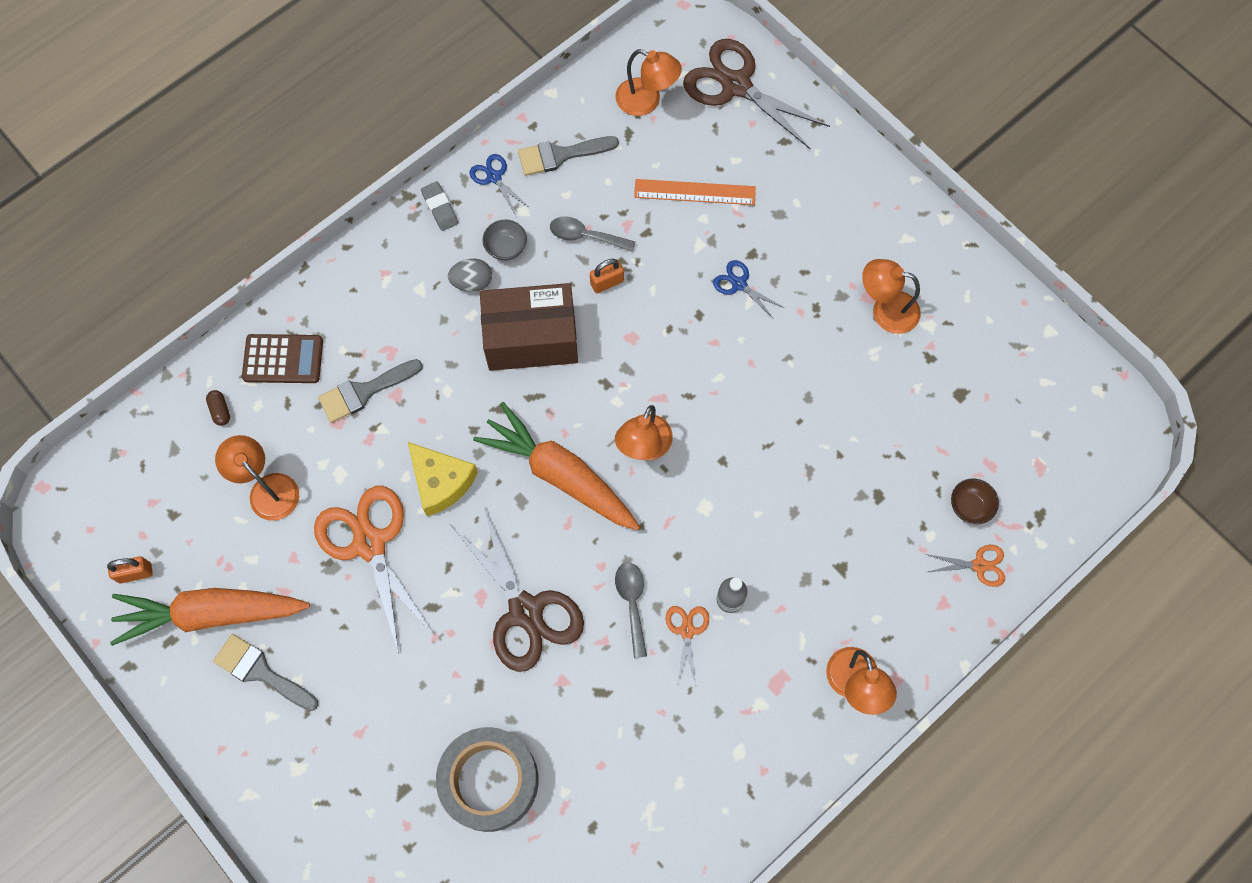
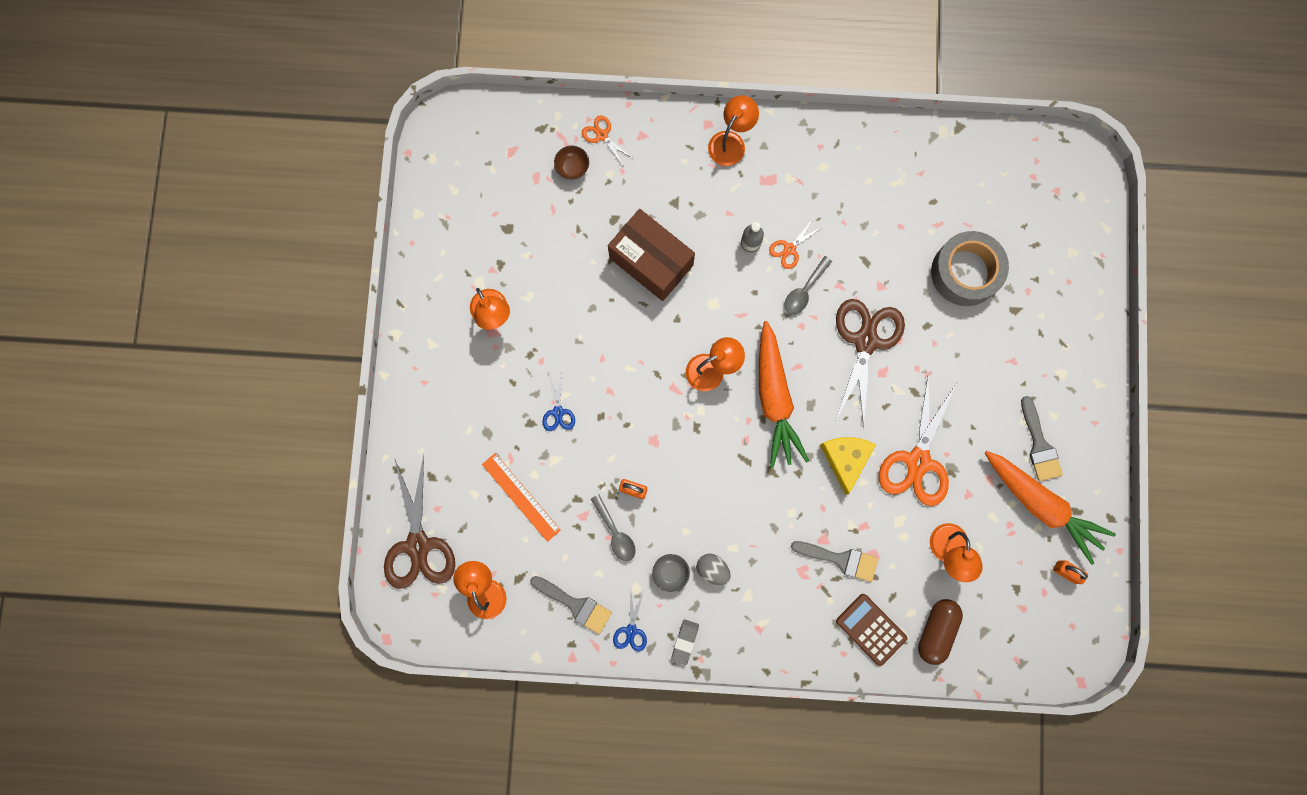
camera: 135 degrees left, 10 degrees up
brown capsule [206,390,230,426] -> brown capsule [918,599,963,665], size x2.14
brown box [480,283,578,371] -> brown box moved to [608,209,695,301]

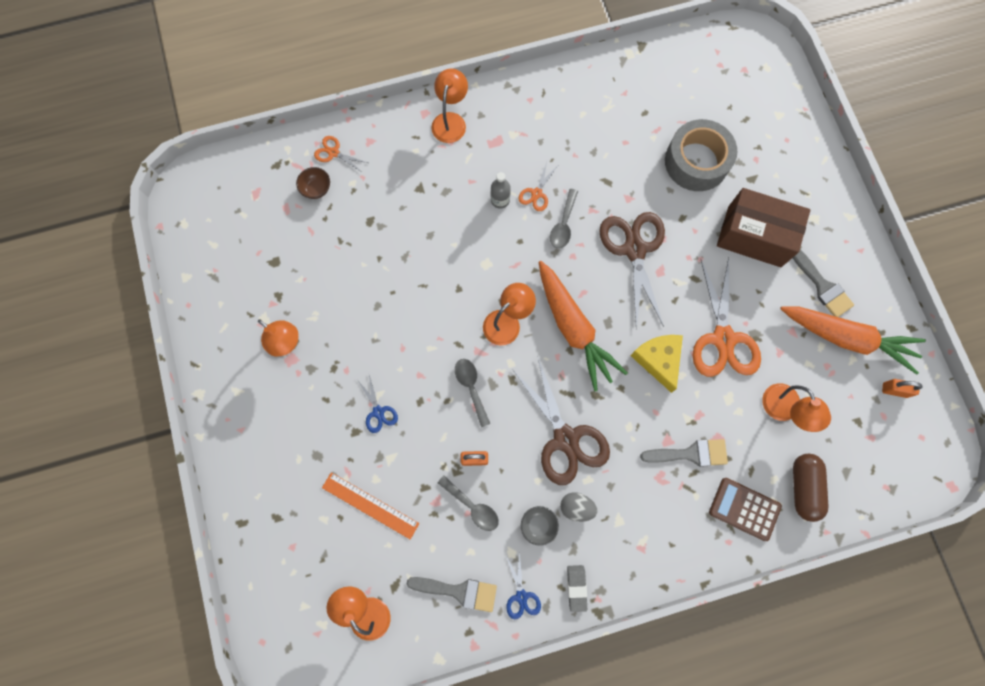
camera: 20 degrees left, 5 degrees down
brown scissors [384,455,455,589] -> brown scissors moved to [512,355,610,485]
brown box [608,209,695,301] -> brown box moved to [717,188,810,267]
none -> grey spoon [455,359,490,427]

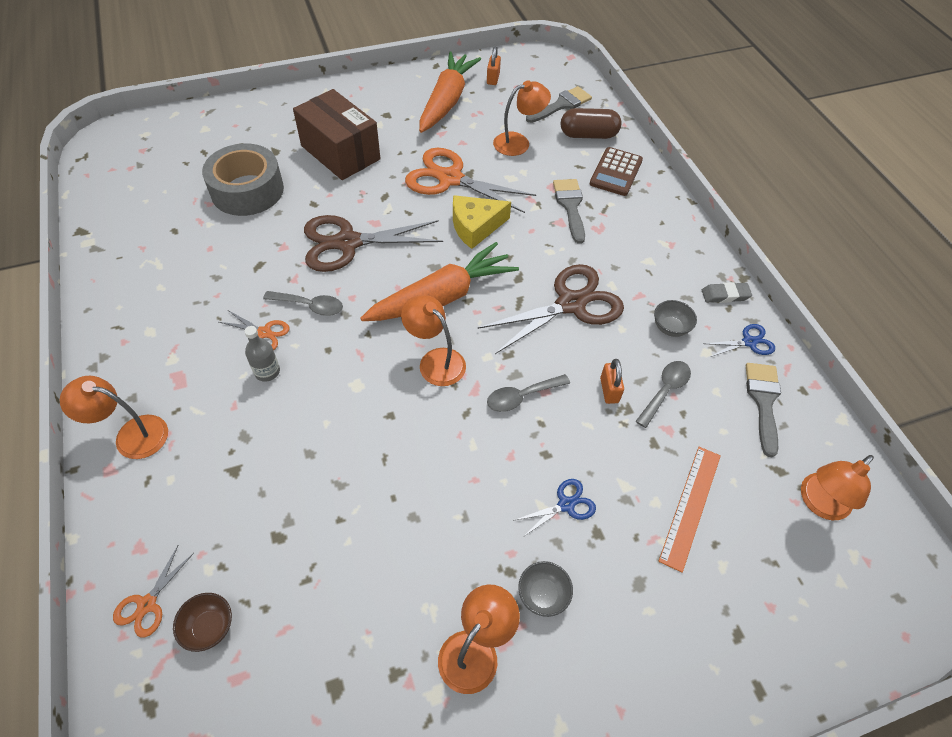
camera: 95 degrees left, 20 degrees down
grey egg [560,492,597,522] -> none
orange scissors [693,257,761,377] -> orange scissors turned 150 degrees counterclockwise [405,148,536,213]
brown box [717,188,810,267] -> brown box turned 60 degrees counterclockwise [293,89,381,180]
grey brush [793,250,854,317] -> grey brush moved to [526,86,592,123]
none -> grey bowl [518,561,573,617]

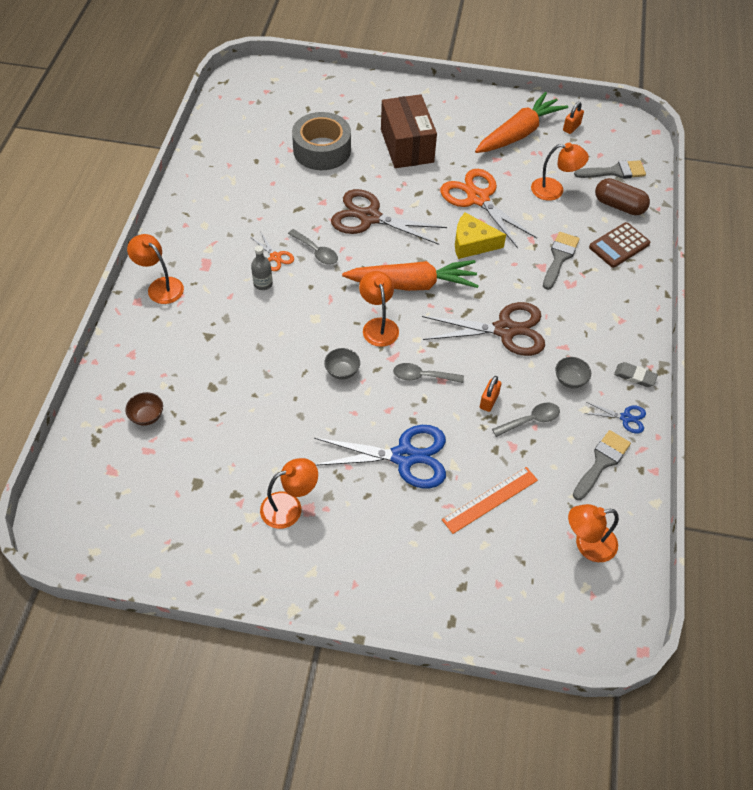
camera: 30 degrees right, 0 degrees up
orange scissors [113,546,194,638] -> none
blue scissors [513,479,596,537] -> blue scissors [314,425,446,489], size x2.13
grey bowl [518,561,573,617] -> grey bowl moved to [324,348,360,380]

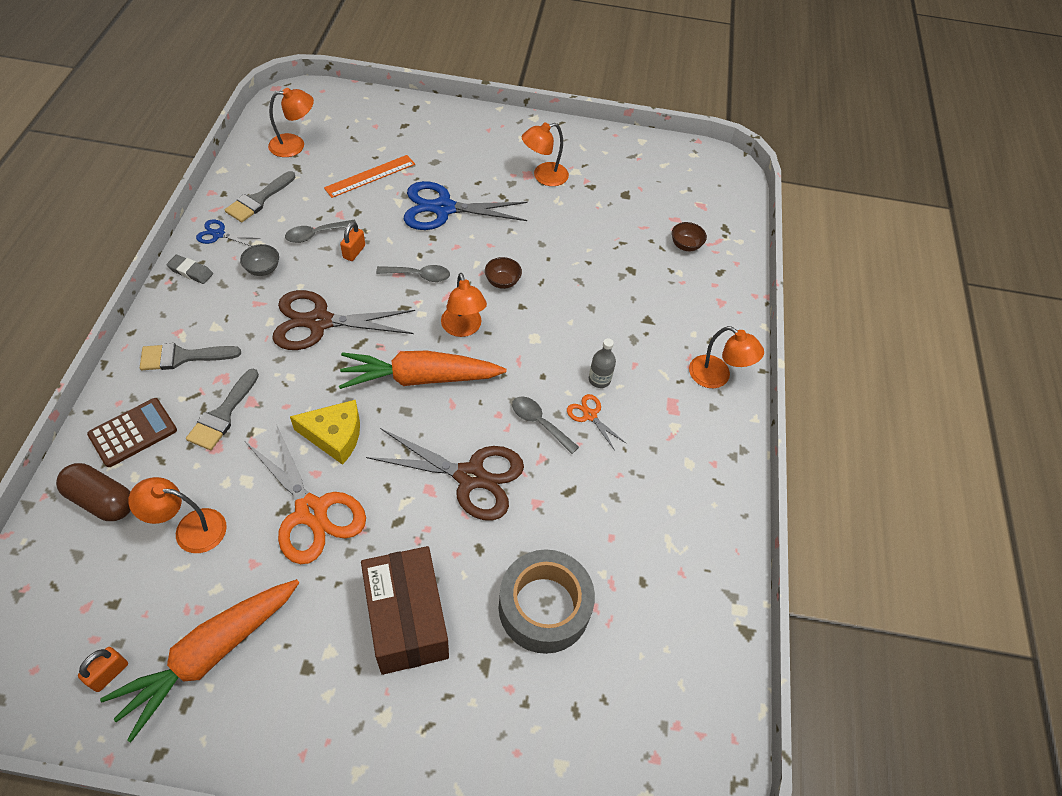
camera: 175 degrees right, 0 degrees up
grey bowl [324,348,360,380] -> brown bowl [485,257,522,289]
grey brush [574,160,646,179] -> grey brush moved to [140,343,241,370]

